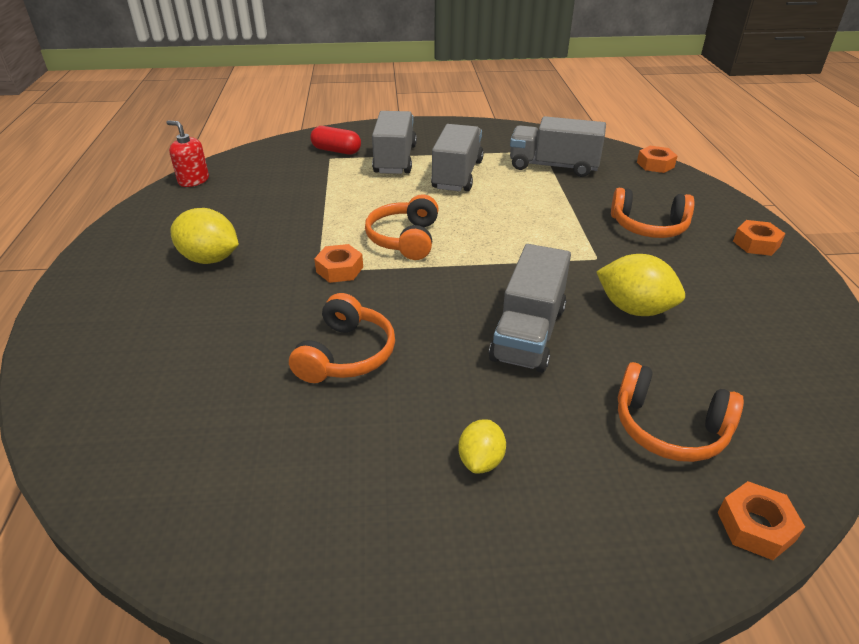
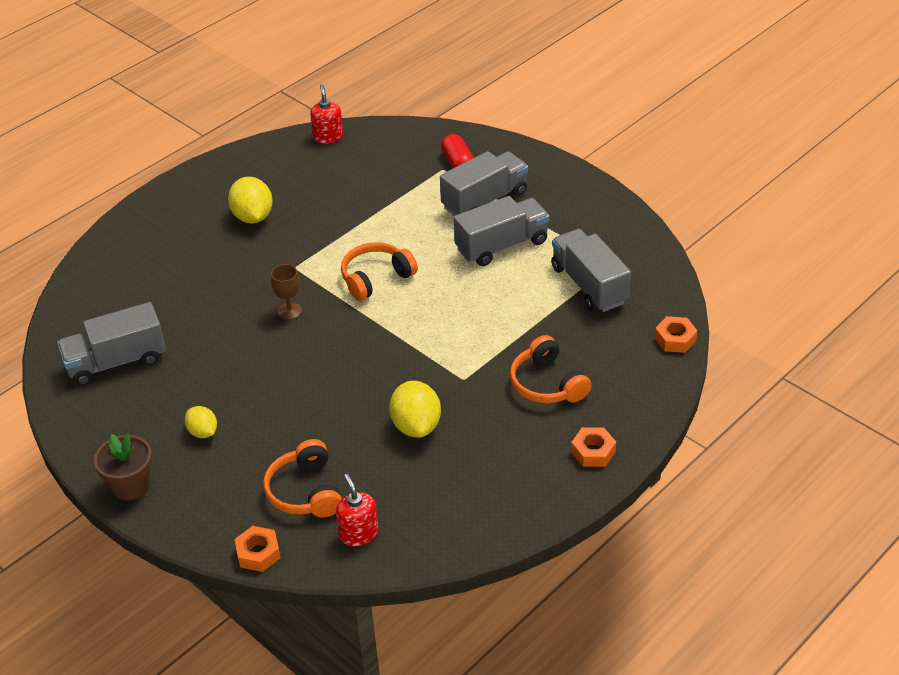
camera: 50 degrees right, 5 degrees up
orange headphones [289,293,395,383] -> none
orange nut [314,244,363,283] -> none
yellow lemon [458,419,506,474] -> yellow lemon turned 75 degrees clockwise [185,406,217,438]
grey truck [489,244,571,373] -> grey truck moved to [57,302,166,386]
none -> brown flower pot [94,434,152,501]
none -> brown goblet [271,264,302,320]
none -> red soap dispenser [336,474,379,546]

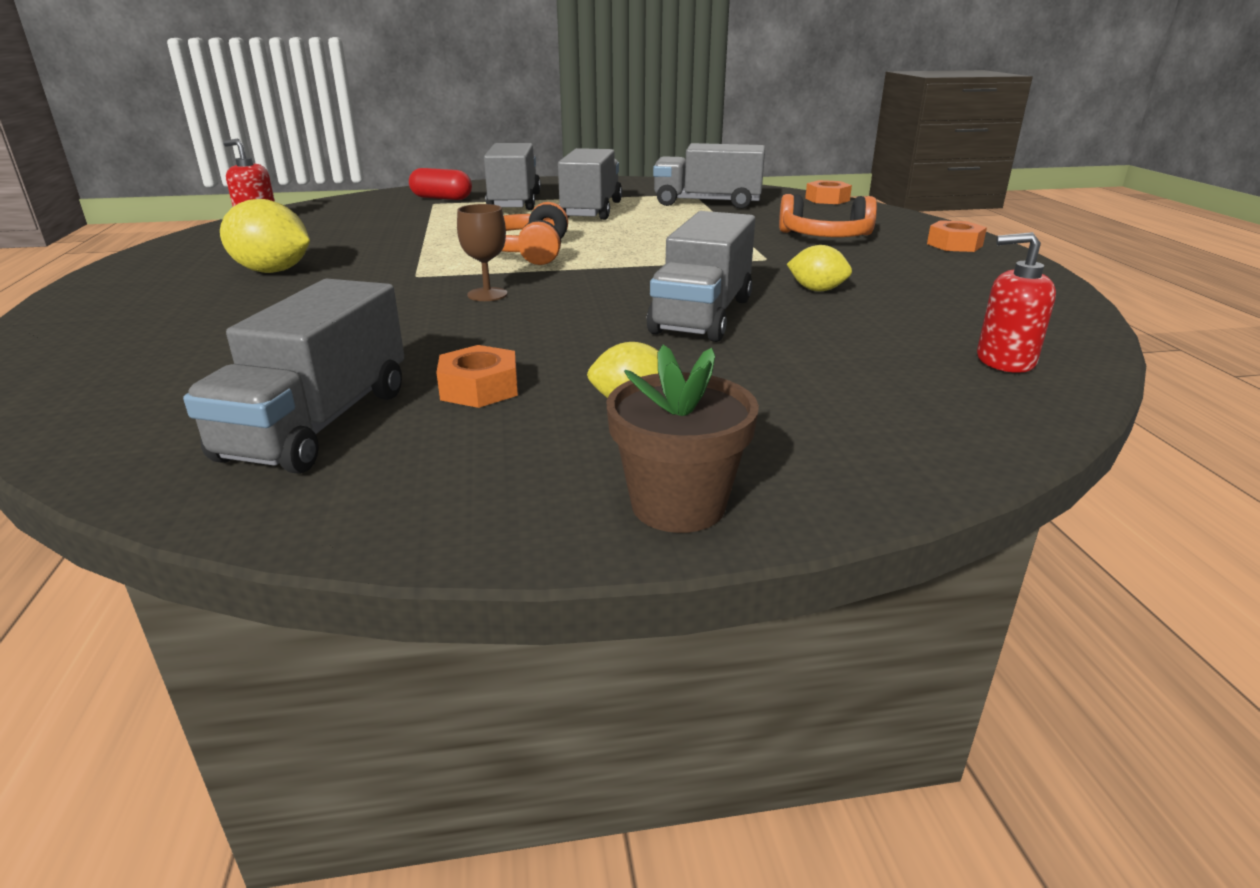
camera: 55 degrees left, 15 degrees down
orange nut [234,526,281,572] -> orange nut moved to [436,345,518,408]
orange headphones [263,439,342,517] -> none
yellow lemon [389,381,441,438] -> yellow lemon [787,245,852,291], size x0.60
none -> grey truck [647,211,755,342]

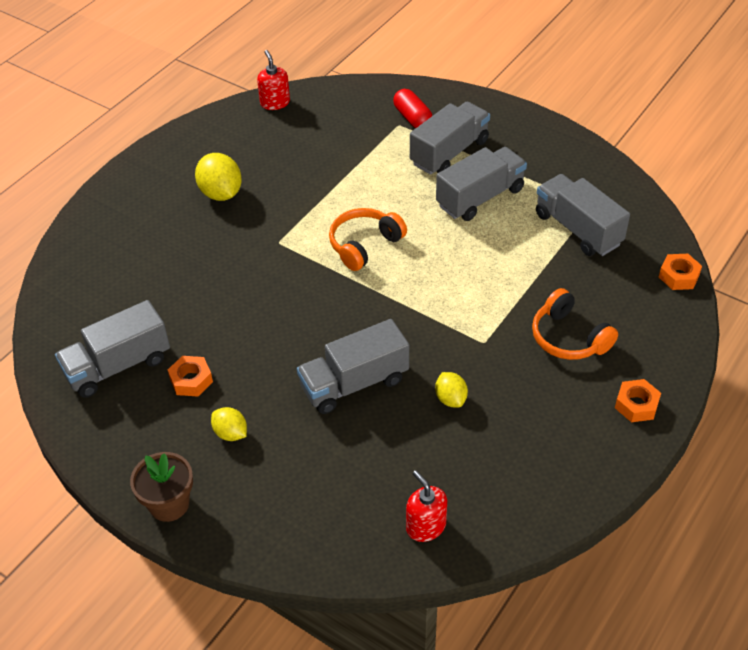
camera: 45 degrees right, 20 degrees up
brown goblet [457,204,508,301] -> none

